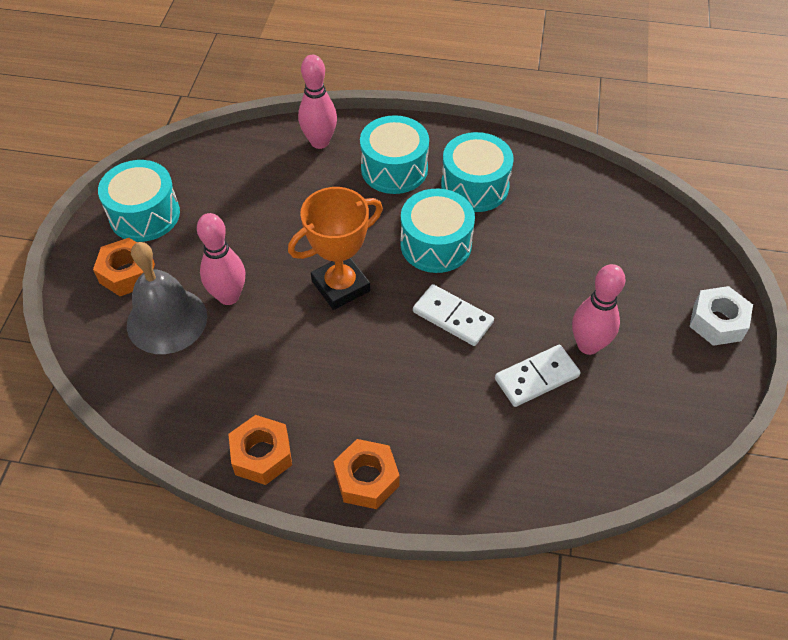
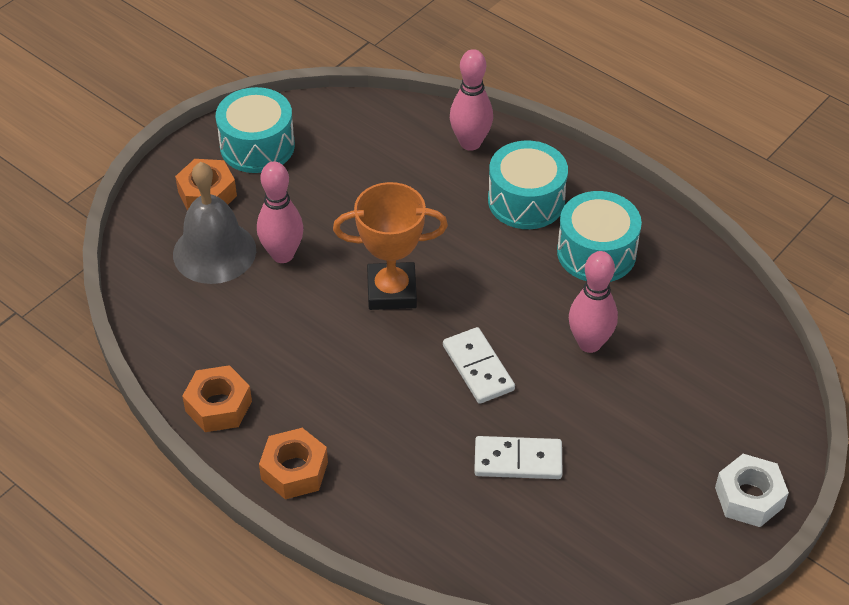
camera: 30 degrees right, 5 degrees down
turquoise drum [400,189,475,273] -> none
pink bowling pin [572,264,626,355] -> pink bowling pin moved to [569,251,618,353]

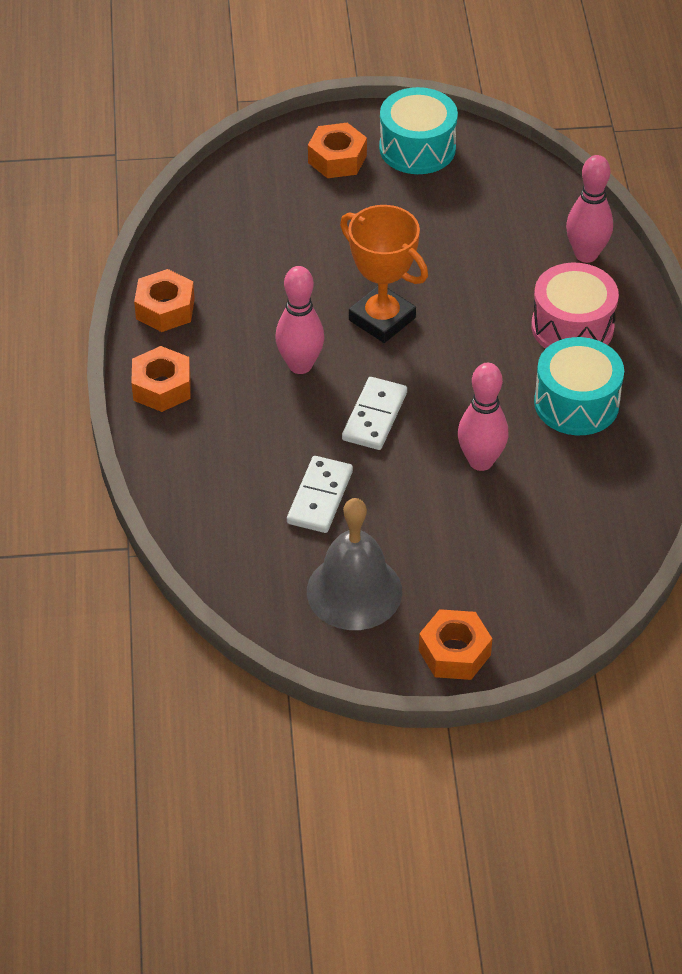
camera: 45 degrees right, 0 degrees up
grey bell [173,162,256,284] -> grey bell moved to [307,498,402,630]
pink bowling pin [257,161,304,263] -> pink bowling pin moved to [275,266,324,374]
white domino [474,436,562,479] -> white domino turned 60 degrees clockwise [287,456,353,533]
turquoise drum [488,140,568,229] -> pink drum [531,263,619,349]
white nut [715,454,789,527] -> orange nut [419,609,492,680]

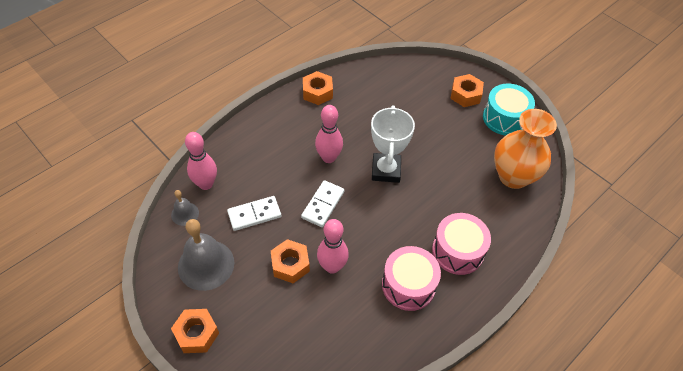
camera: 50 degrees right, 5 degrees up
orange nut [131,346,191,412] -> orange nut moved to [271,239,310,283]
orange trophy [340,205,428,343] -> white trophy [371,105,415,183]
white domino [342,377,407,450] -> white domino turned 45 degrees counterclockwise [301,180,344,227]
turquoise drum [534,337,624,435] -> pink drum [382,246,441,311]
pink bowling pin [566,155,613,263] -> pink bowling pin moved to [185,132,217,190]
none -> grey bell [171,190,199,226]
none -> orange vase [494,109,557,189]

